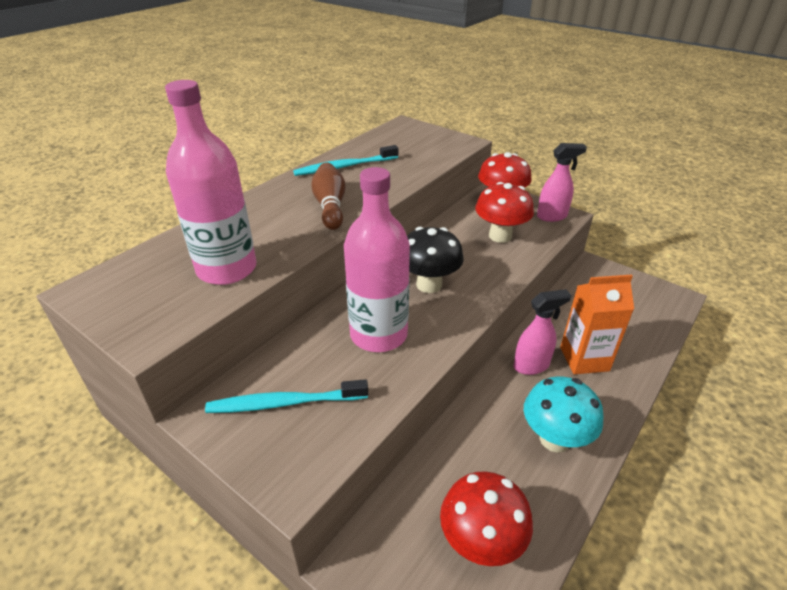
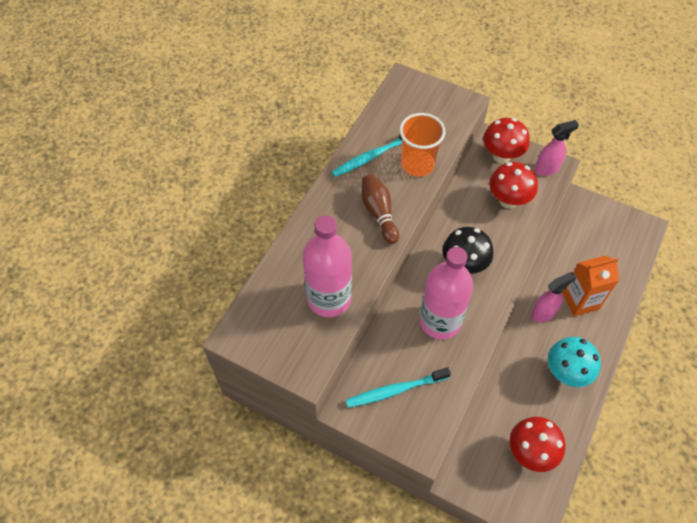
camera: 10 degrees left, 20 degrees up
none -> orange cup [399,113,446,177]

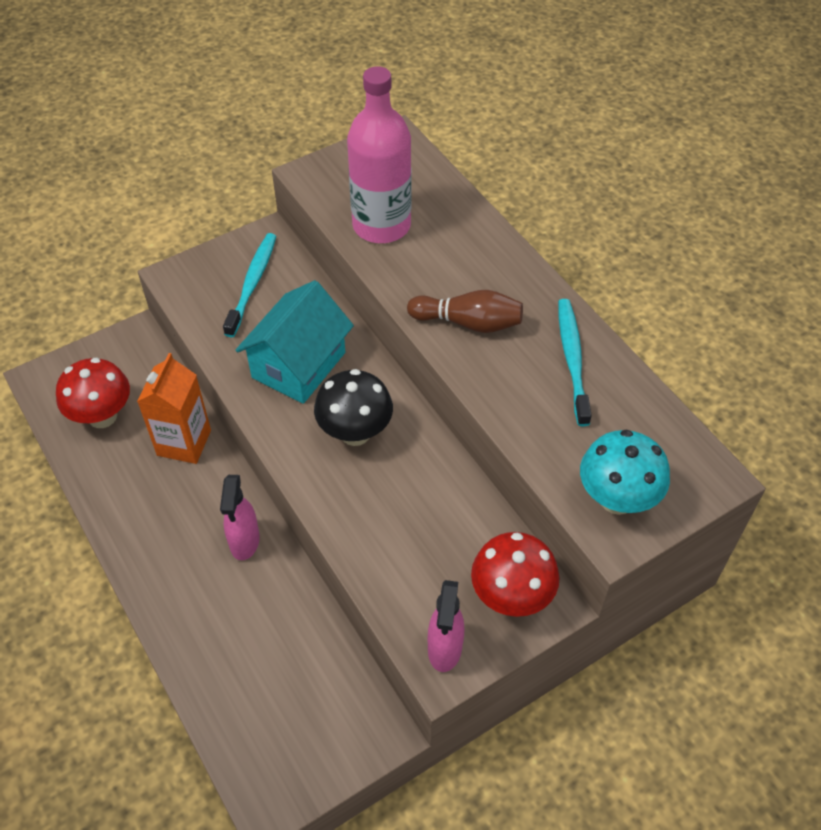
camera: 120 degrees right, 5 degrees down
orange cup [399,113,446,177] -> none
pink bottle [420,247,473,339] -> turquoise house [235,280,354,404]
red mushroom [489,162,538,209] -> none
turquoise mushroom [548,337,601,387] -> turquoise mushroom moved to [580,430,670,515]
orange carton [562,255,619,317] -> orange carton moved to [137,353,211,464]

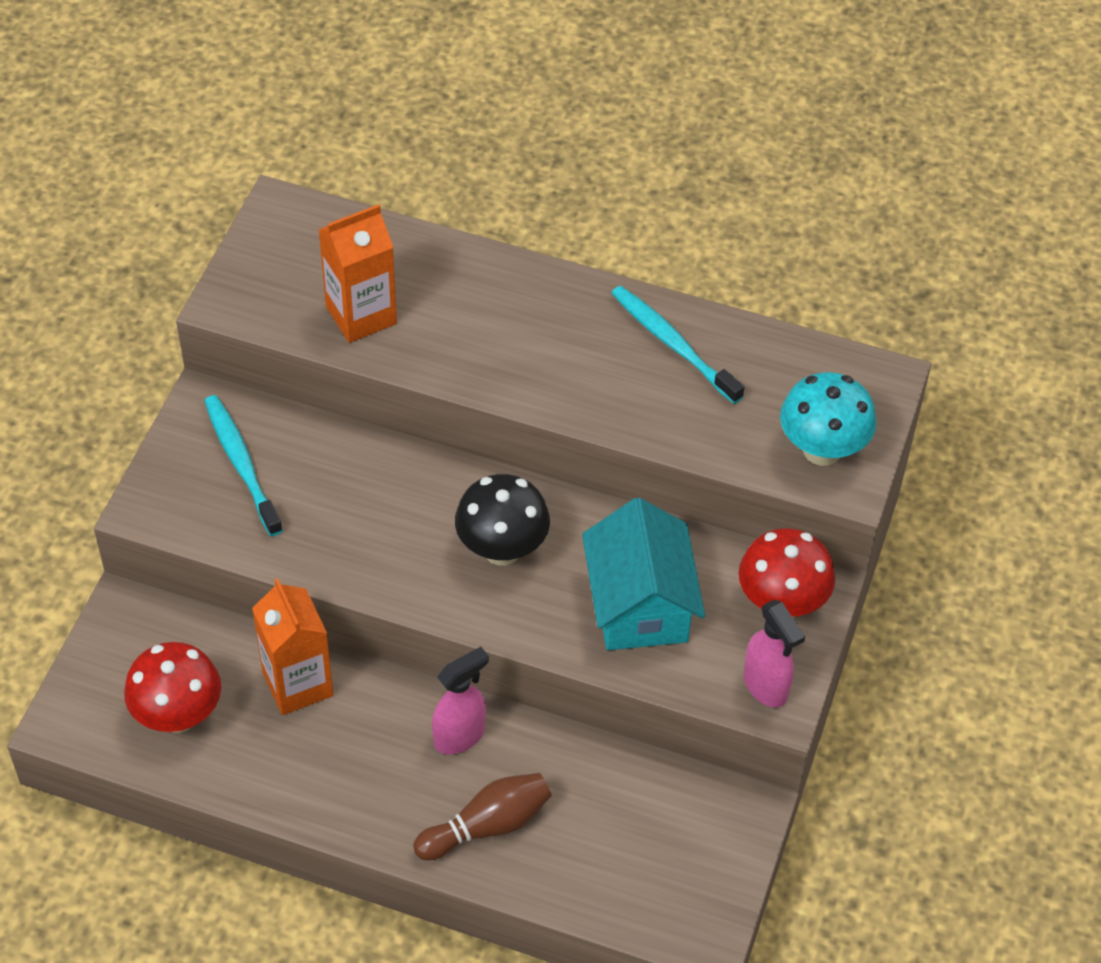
camera: 40 degrees left, 0 degrees up
pink spray bottle [220,475,260,560] -> pink spray bottle turned 90 degrees counterclockwise [432,647,489,755]
turquoise house [235,280,354,404] -> turquoise house moved to [582,498,705,650]
pink bottle [347,66,411,243] -> orange carton [318,204,397,343]
brown bowling pin [407,290,523,333] -> brown bowling pin moved to [413,773,552,861]

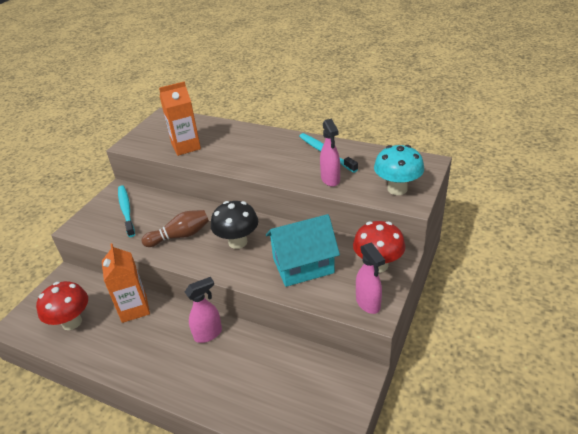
camera: 10 degrees right, 15 degrees down
brown bowling pin [413,773,552,861] -> brown bowling pin moved to [141,210,209,247]
turquoise house [582,498,705,650] -> turquoise house turned 75 degrees clockwise [266,214,340,287]
none -> pink spray bottle [320,119,340,187]

